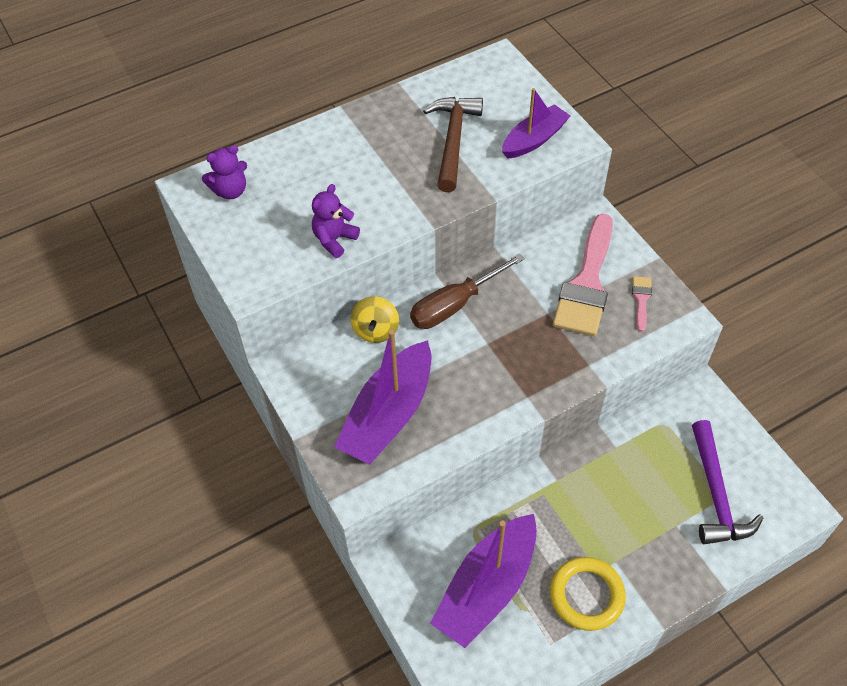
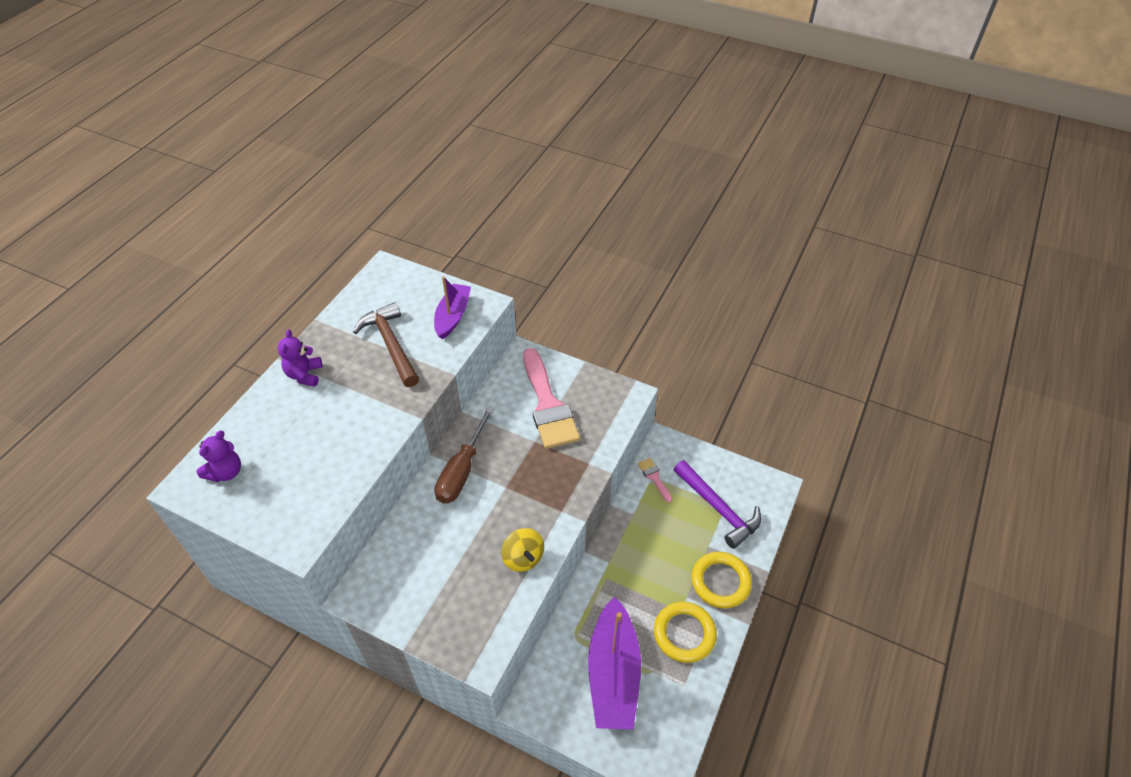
camera: 35 degrees left, 5 degrees down
purple teddy bear [312,184,360,258] -> purple teddy bear moved to [278,329,323,387]
purple boat [334,330,432,465] -> none
yellow spinning top [351,296,399,343] -> yellow spinning top moved to [502,528,544,572]
pink brush [632,276,652,332] -> pink brush moved to [638,458,673,503]
none -> yellow ring [692,552,752,608]

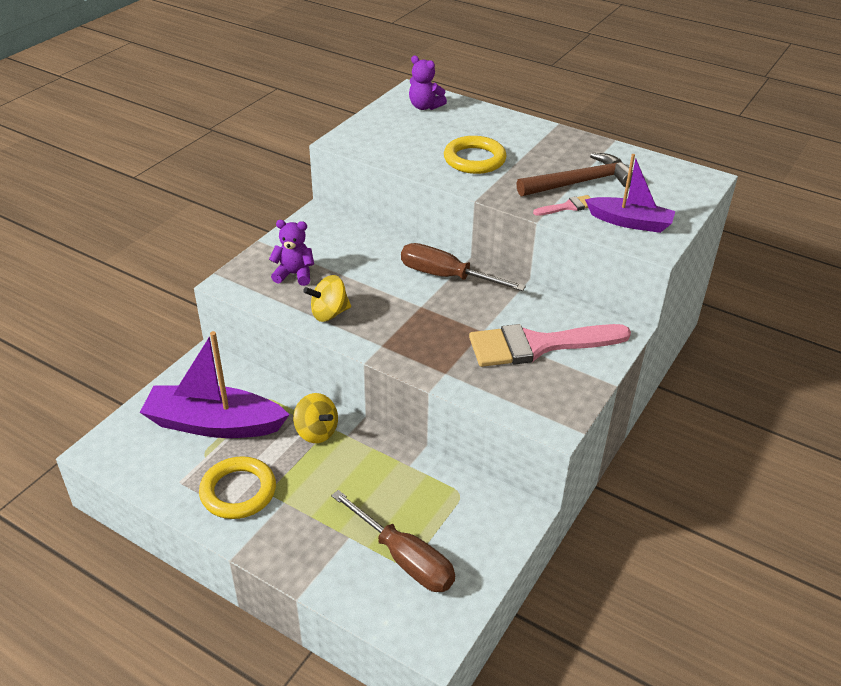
camera: 95 degrees right, 10 degrees down
purple teddy bear [278,329,323,387] -> purple teddy bear moved to [269,220,314,286]
pink brush [638,458,673,503] -> pink brush moved to [533,195,590,216]
purple hammer [674,460,761,549] -> brown screwdriver [331,490,455,592]
yellow ring [692,552,752,608] -> yellow ring moved to [444,136,507,174]
none -> yellow spinning top [293,393,338,443]

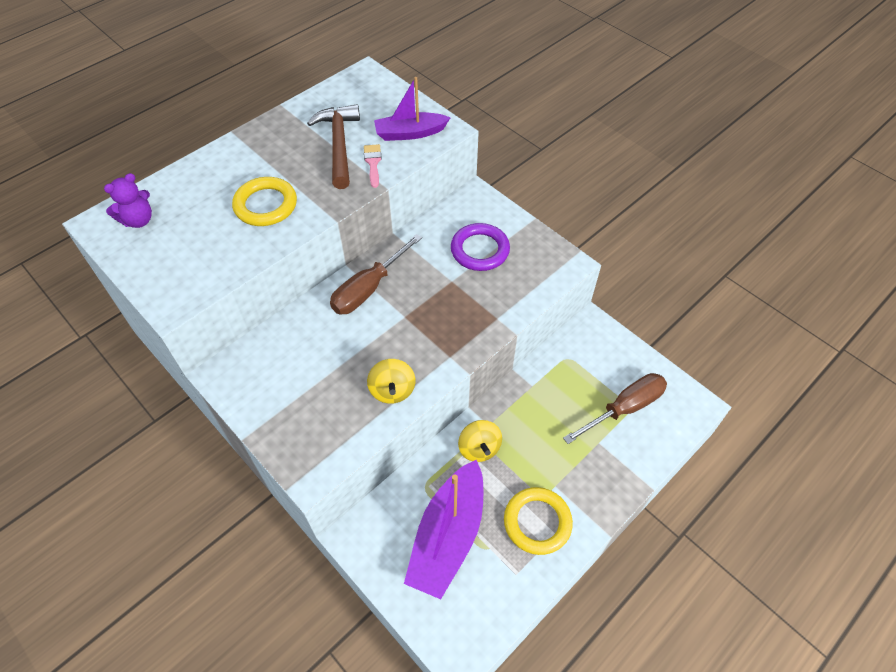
camera: 75 degrees left, 15 degrees up
purple teddy bear [269,220,314,286] -> none
yellow spinning top [293,393,338,443] -> yellow spinning top turned 105 degrees clockwise [458,420,502,462]
pink brush [469,324,631,367] -> purple ring [451,223,510,271]
purple boat [585,154,675,233] -> purple boat turned 135 degrees counterclockwise [374,77,451,141]

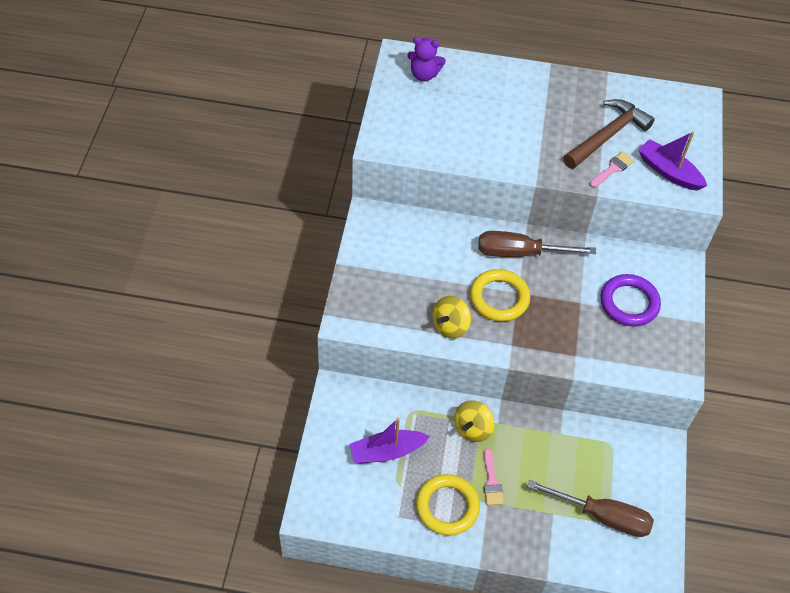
camera: 50 degrees right, 0 degrees up
yellow ring [232,177,297,226] -> yellow ring moved to [470,269,530,321]
purple boat [404,460,483,599] -> purple boat [350,418,430,464], size x0.63
none -> pink brush [484,448,504,505]

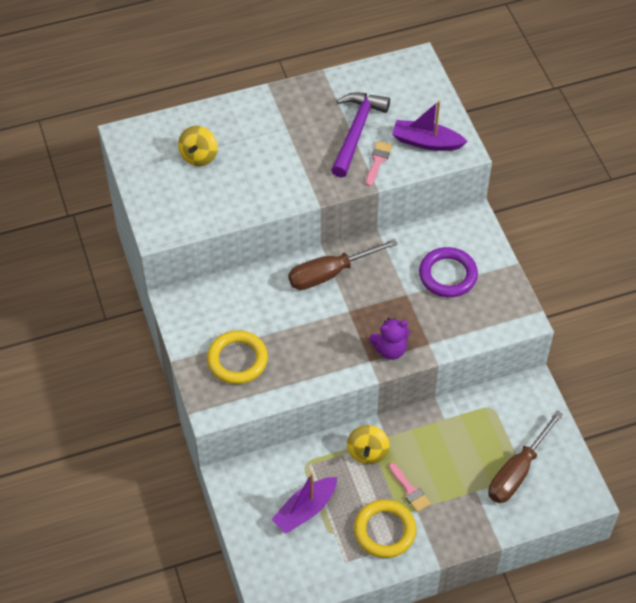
camera: 25 degrees left, 0 degrees up
purple teddy bear [407,37,446,81] -> purple teddy bear moved to [369,318,410,360]
yellow spinning top [433,296,471,339] -> yellow spinning top moved to [178,126,218,166]
yellow ring [470,269,530,321] -> yellow ring moved to [207,330,268,384]
brown screwdriver [527,480,654,537] -> brown screwdriver turned 135 degrees clockwise [488,411,563,503]
brown hammer [563,99,655,169] -> purple hammer [331,92,390,178]

